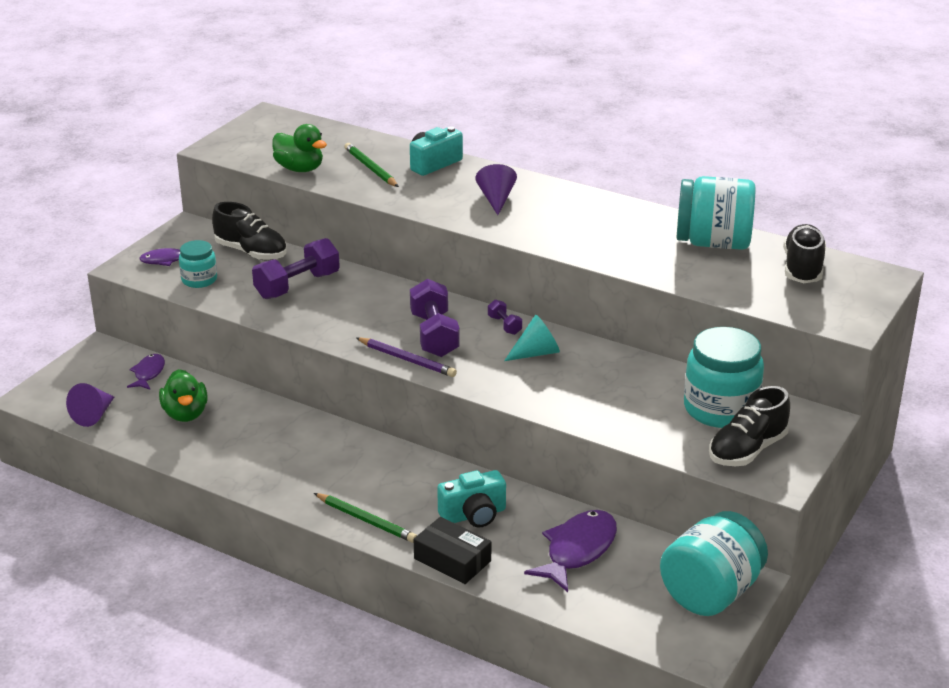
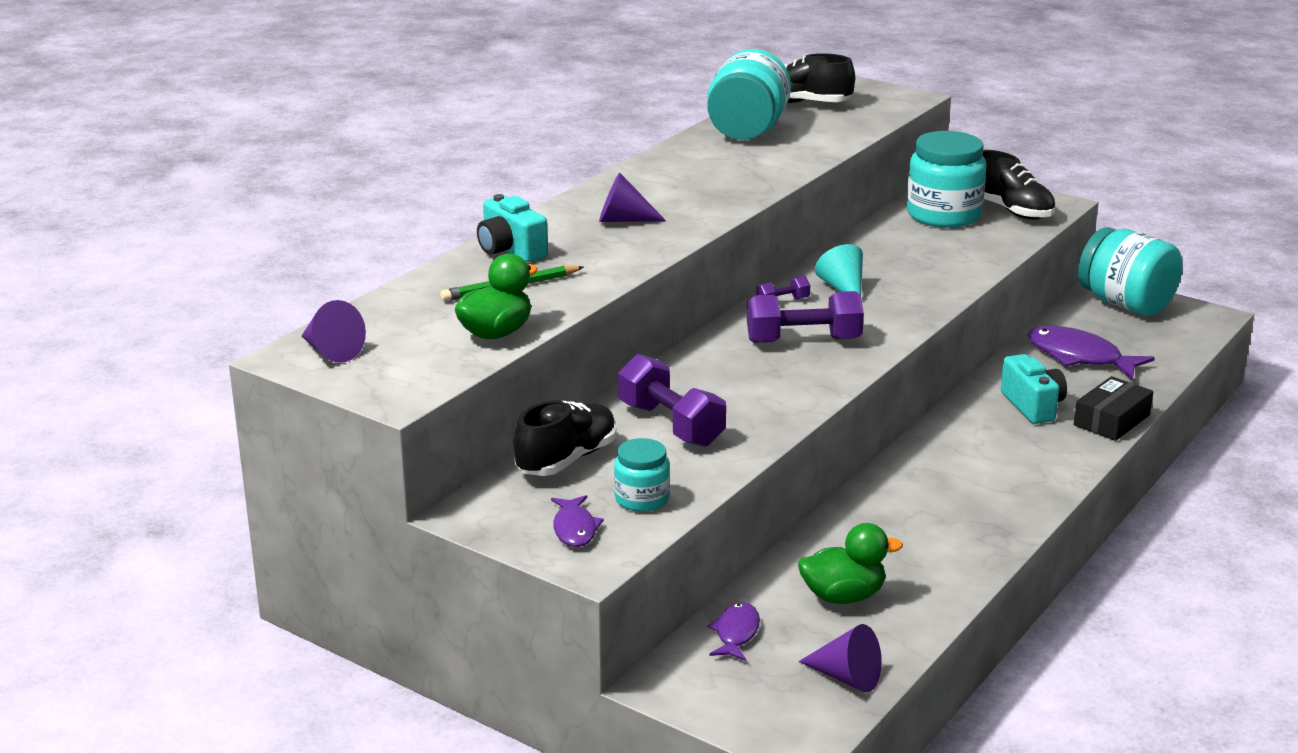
camera: 85 degrees left, 5 degrees down
purple fish [127,354,165,390] -> purple fish turned 90 degrees clockwise [707,602,760,661]
green pencil [314,493,417,543] -> none
purple pencil [356,337,457,377] -> none
none -> purple cone [302,300,366,363]

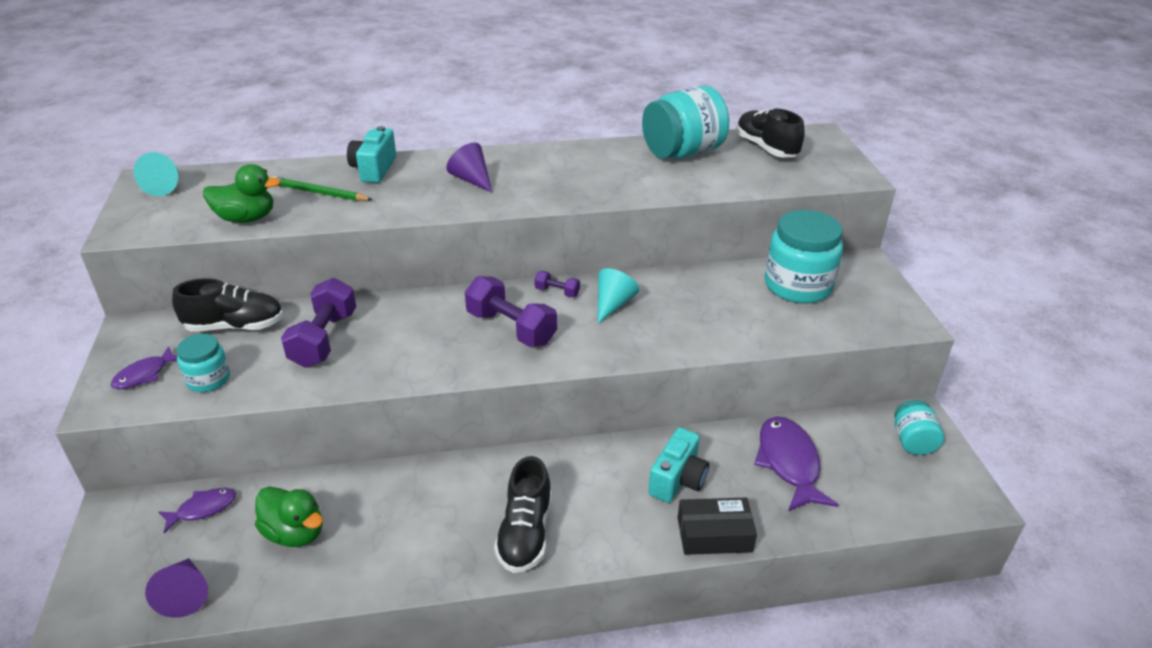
camera: 45 degrees right, 10 degrees up
purple cone [302,300,366,363] -> turquoise cone [134,152,178,196]
black shoe [983,150,1056,220] -> black shoe moved to [494,456,552,573]
turquoise jar [1078,227,1183,316] -> turquoise jar [894,400,944,455], size x0.54

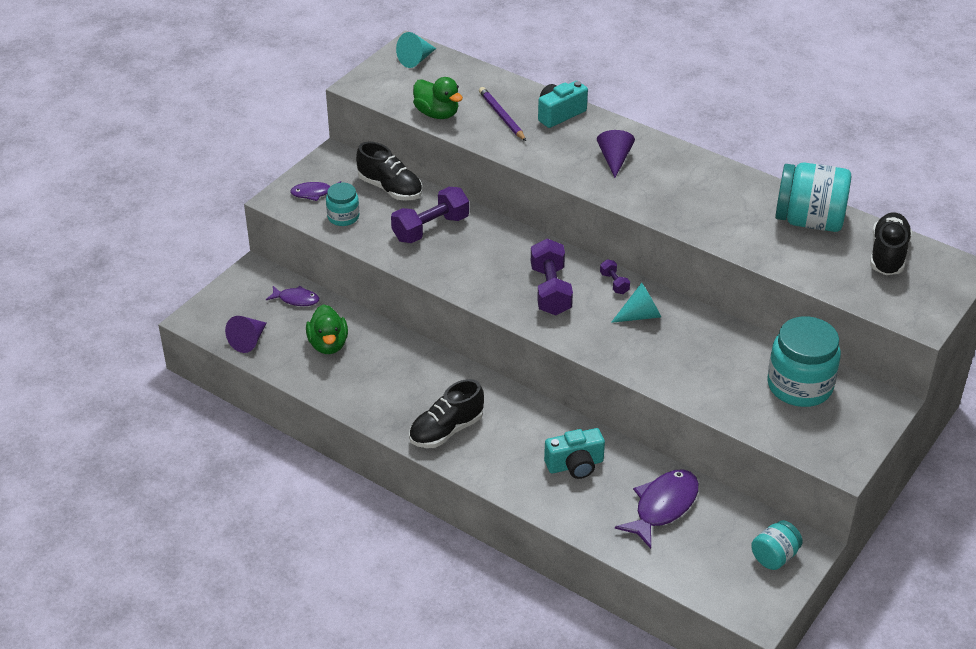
camera: 45 degrees right, 5 degrees up
green pencil [271,176,373,201] -> purple pencil [479,87,526,141]
black box [678,498,757,555] -> none

